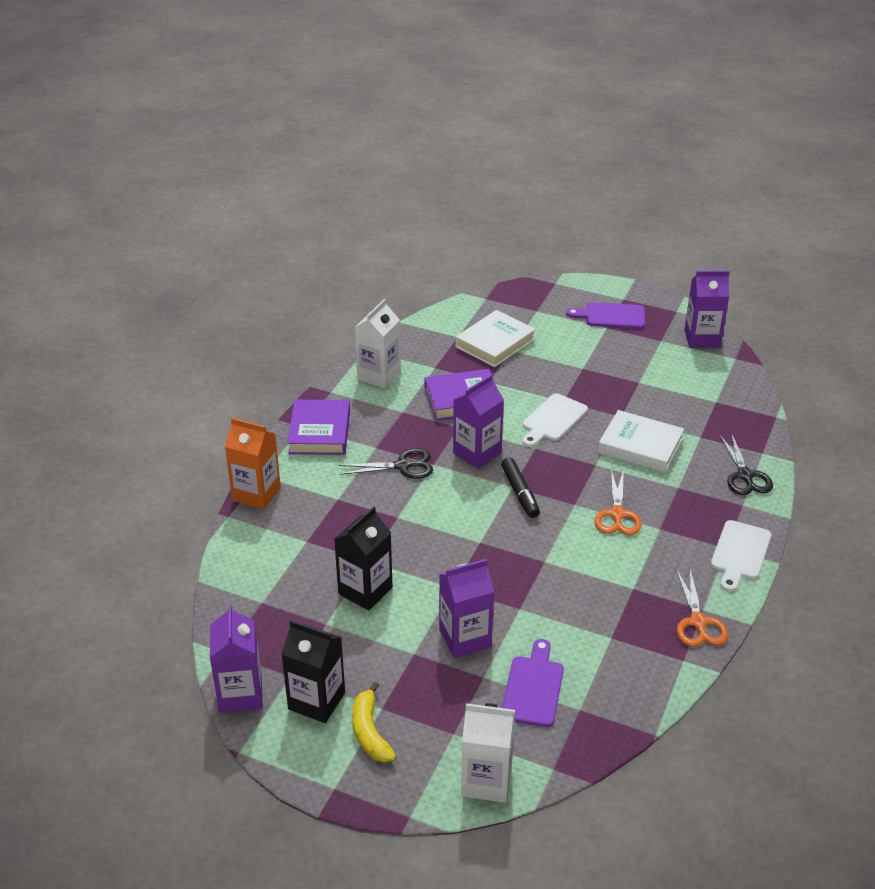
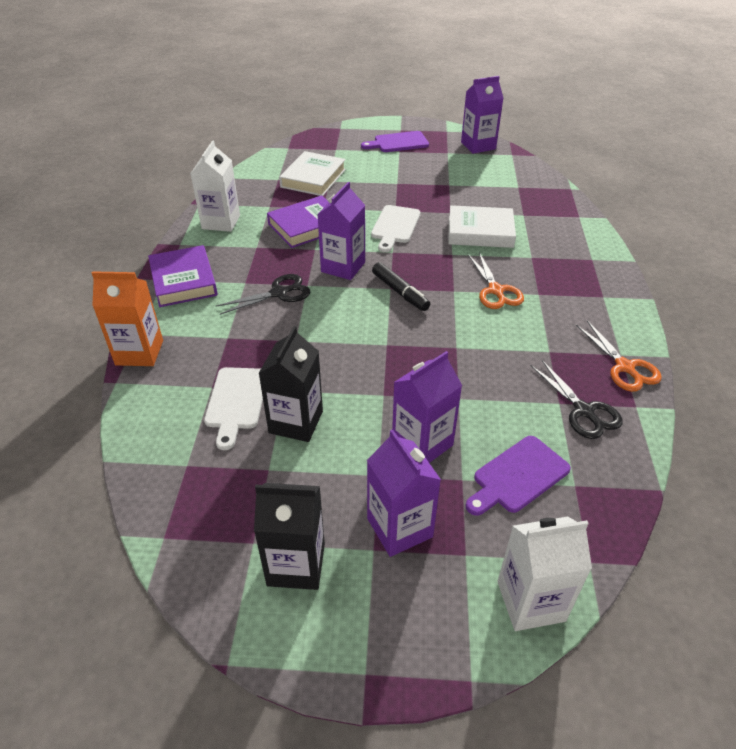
camera: 20 degrees left, 5 degrees up
purple carton [210,604,262,713] -> purple carton moved to [367,429,441,557]
yellow banana [352,682,396,762] -> none
purple cutting board [502,639,564,727] -> purple cutting board turned 120 degrees counterclockwise [466,436,571,516]
white cutting board [711,520,771,592] -> white cutting board moved to [204,367,263,450]
black scissors [720,433,773,495] -> black scissors moved to [531,360,623,439]

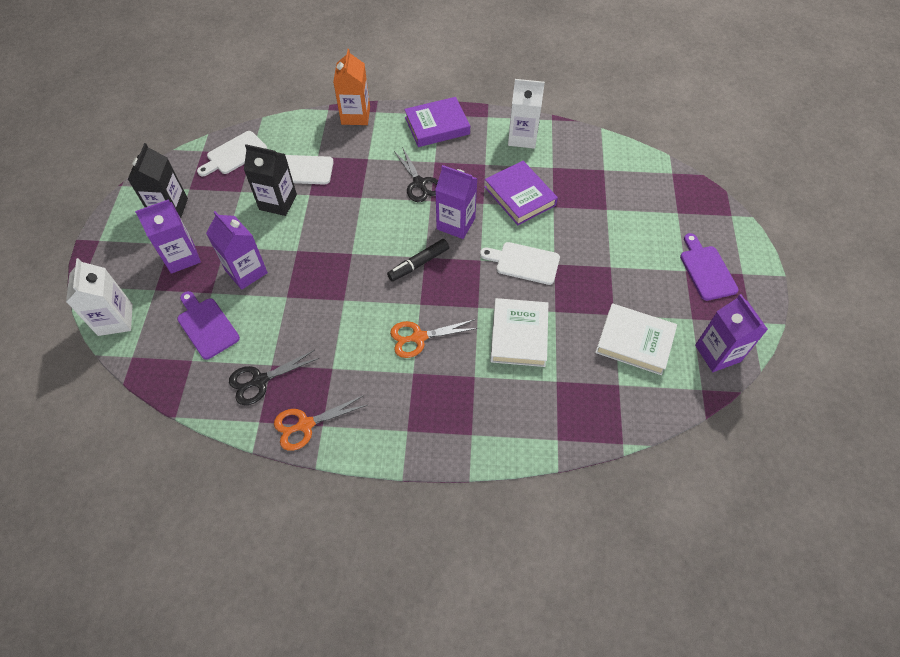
camera: 90 degrees right, 15 degrees up
white book [279,151,346,196] -> white book moved to [595,303,677,375]
none -> white cutting board [197,131,267,176]

